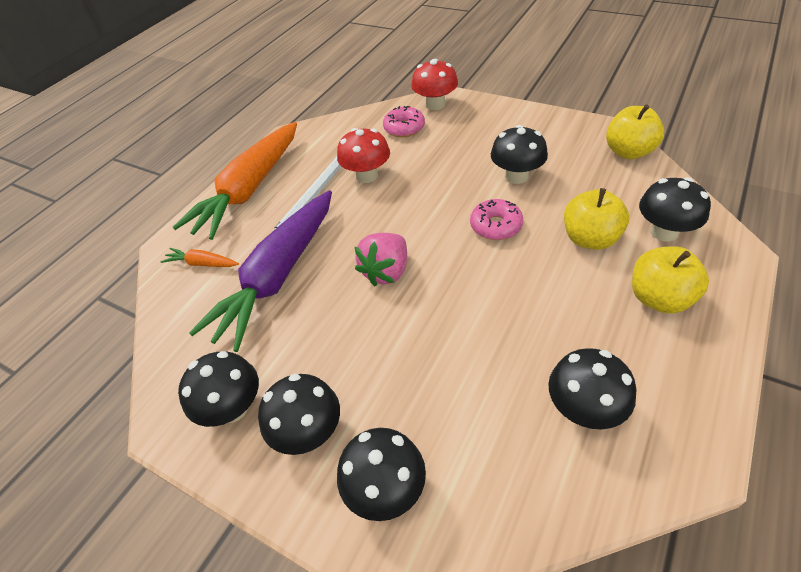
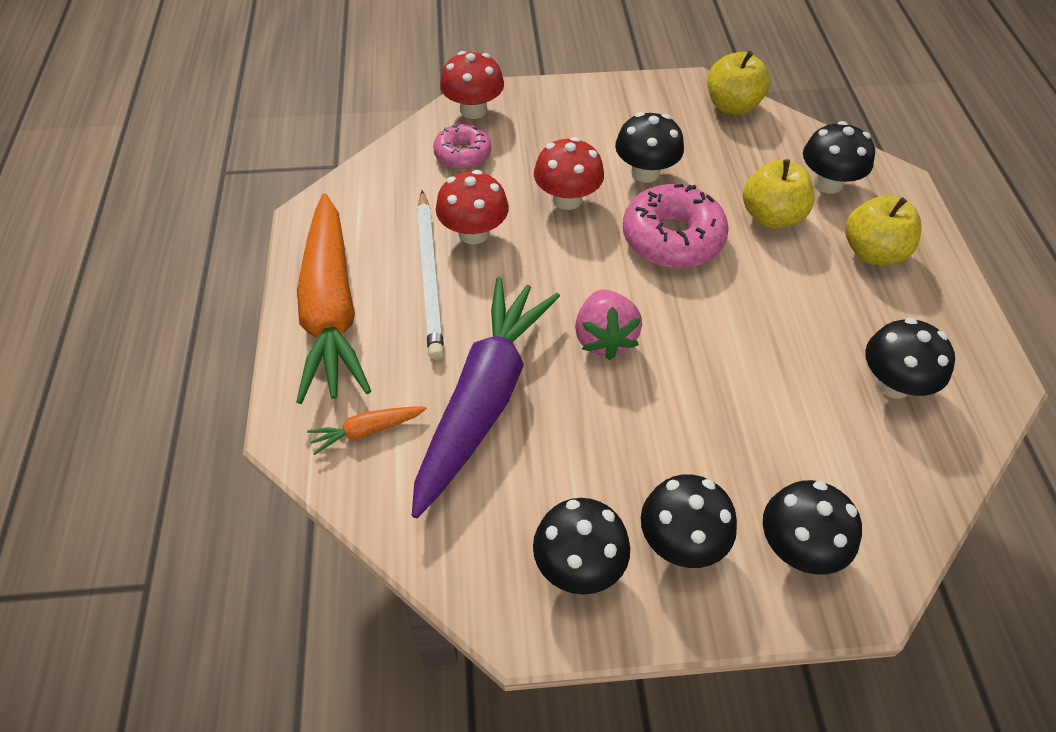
camera: 40 degrees left, 5 degrees up
purple carrot [189,190,332,352] -> purple carrot turned 150 degrees counterclockwise [412,277,560,518]
pink donut [470,199,523,240] -> pink donut [623,184,729,268], size x1.65
none -> red mushroom [534,137,604,210]

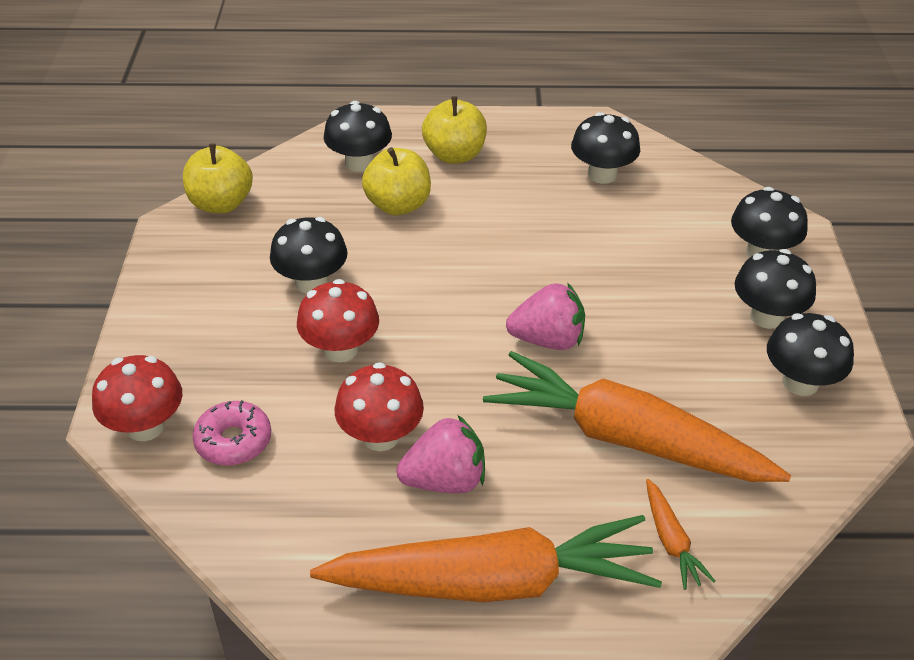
camera: 85 degrees left, 10 degrees down
purple carrot [412,277,560,518] -> orange carrot [483,351,791,482]
white pencil [417,190,444,360] -> pink strawberry [396,415,485,493]
pink donut [623,184,729,268] -> none

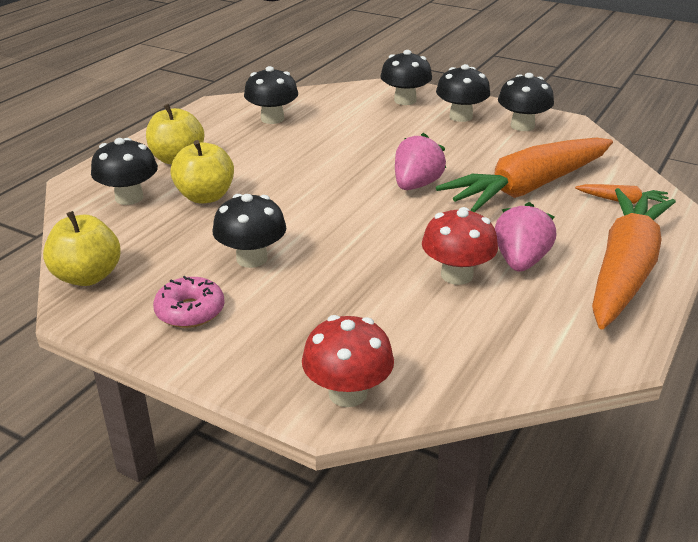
camera: 60 degrees left, 10 degrees down
pink donut [192,400,271,466] -> pink donut moved to [153,276,225,328]
red mushroom [297,279,379,362] -> none

